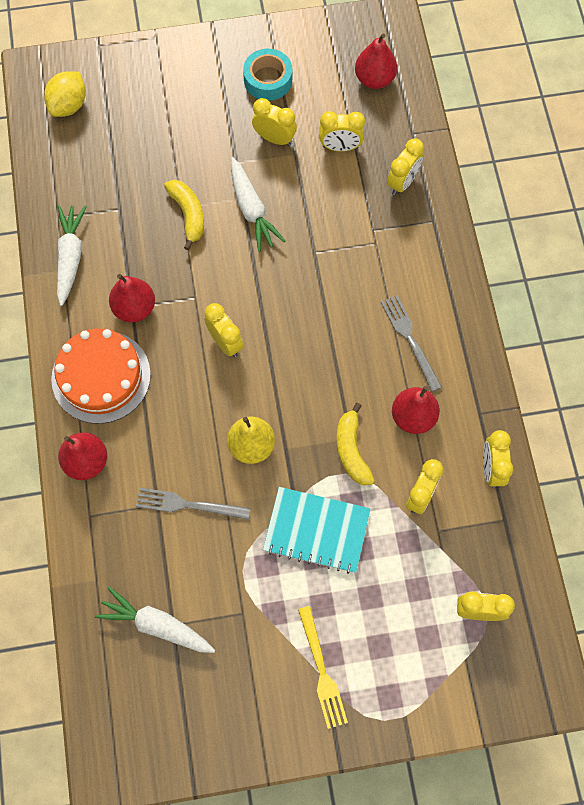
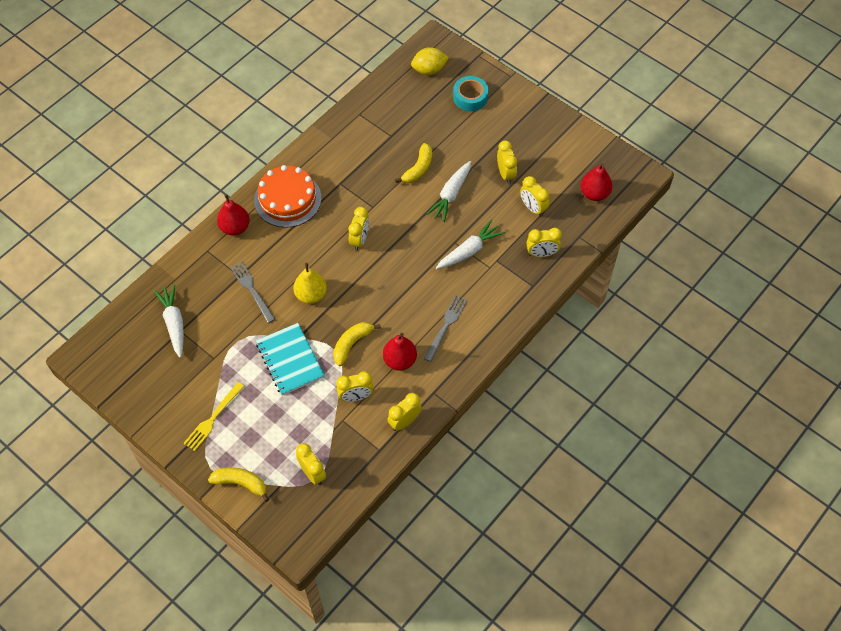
camera: 50 degrees right, 10 degrees down
white carrot [57,205,87,306] -> white carrot moved to [436,219,505,269]
red pear [109,274,155,323] -> none
turquoise tape [243,49,292,101] -> turquoise tape moved to [453,76,488,111]
none -> yellow banana [208,467,269,502]

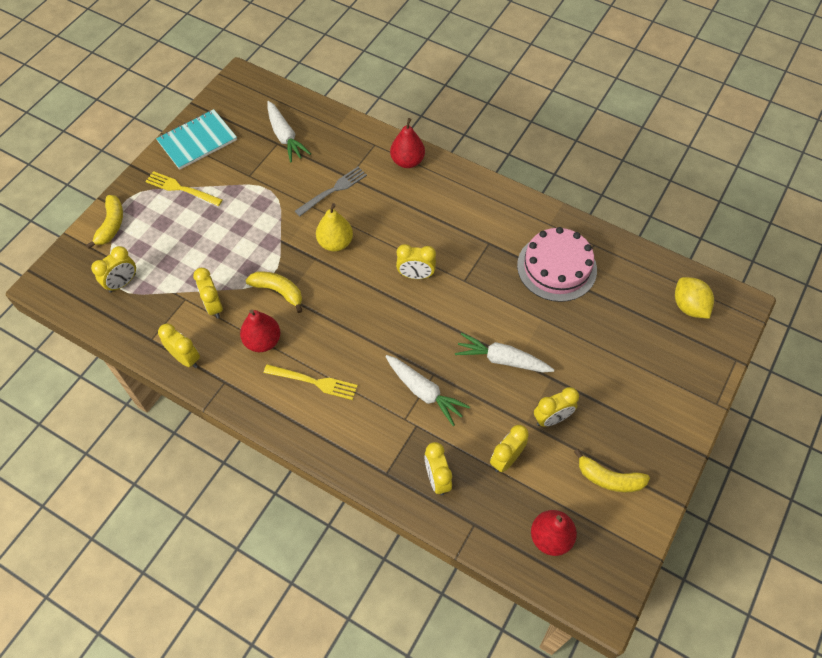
camera: 80 degrees right, 0 degrees up
white carrot [154,284,184,358] -> white carrot turned 90 degrees clockwise [267,101,311,162]
orange cake [254,165,321,228] -> none
turquoise notebook [256,323,325,395] -> turquoise notebook moved to [156,109,237,170]
yellow banana [395,143,432,183] -> yellow banana moved to [574,449,650,492]
grey fork [424,295,467,362] -> yellow fork [264,364,358,400]
turquoise tape [453,76,488,111] -> none
none -> pink cake [517,227,597,302]

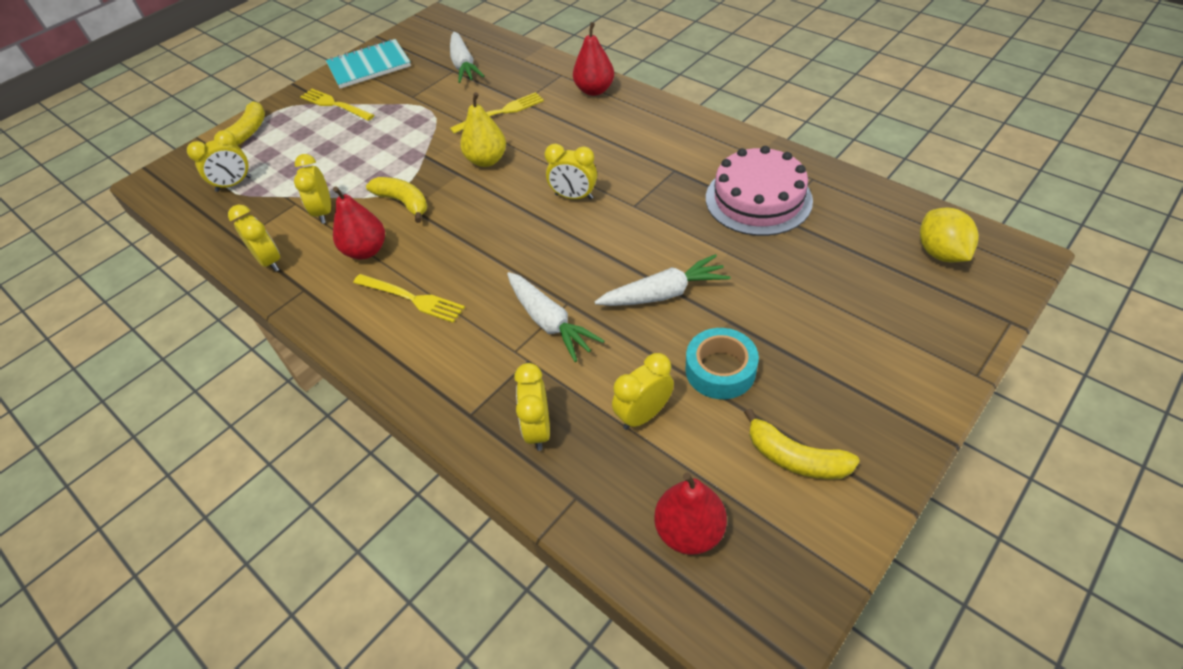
camera: 15 degrees right, 10 degrees down
grey fork [295,167,367,216] -> yellow fork [450,92,544,134]
white carrot [455,333,554,373] -> white carrot turned 135 degrees clockwise [595,254,731,306]
yellow clock [534,387,579,427] -> turquoise tape [686,328,759,399]

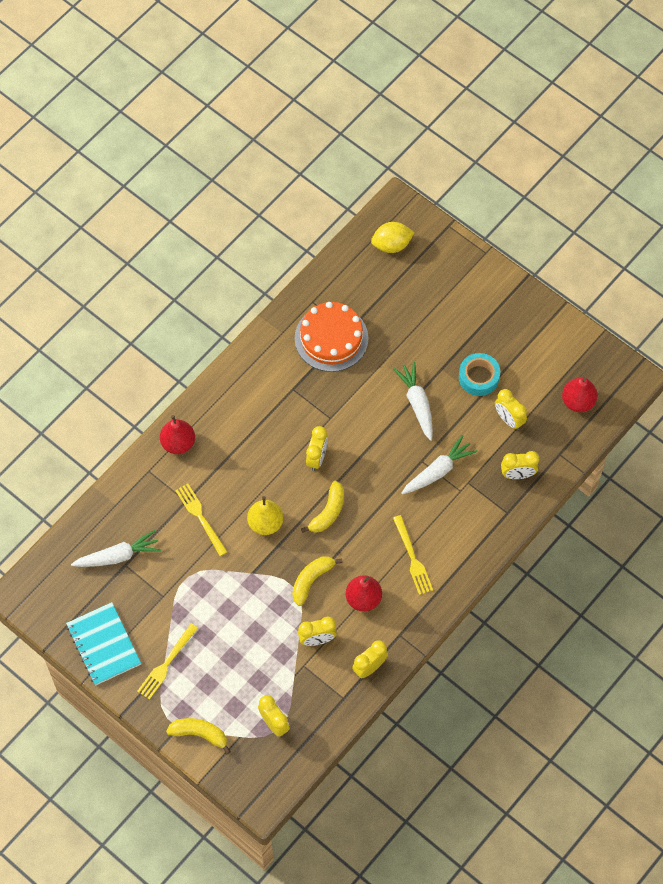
camera: 95 degrees left, 15 degrees up
yellow fork [353,274,465,323] -> yellow fork turned 135 degrees clockwise [393,515,433,595]
pink cake [706,146,813,236] -> orange cake [295,302,368,372]
yellow banana [744,408,860,480] -> yellow banana moved to [301,481,344,533]

